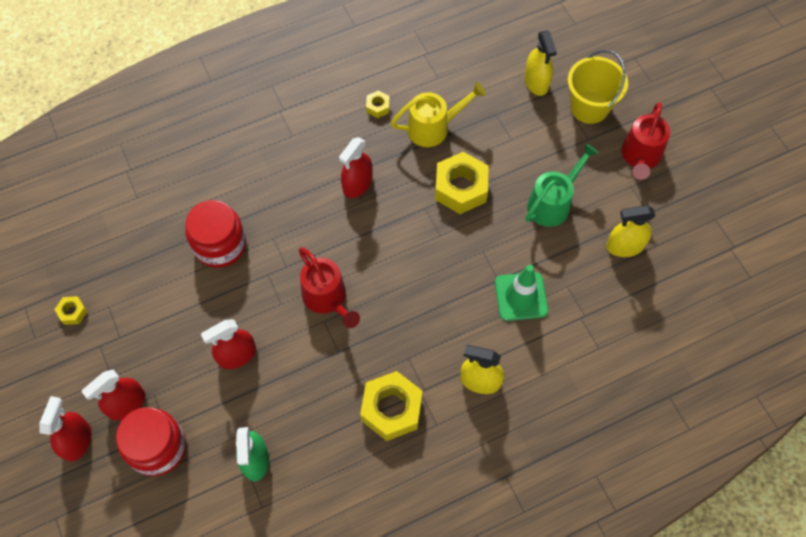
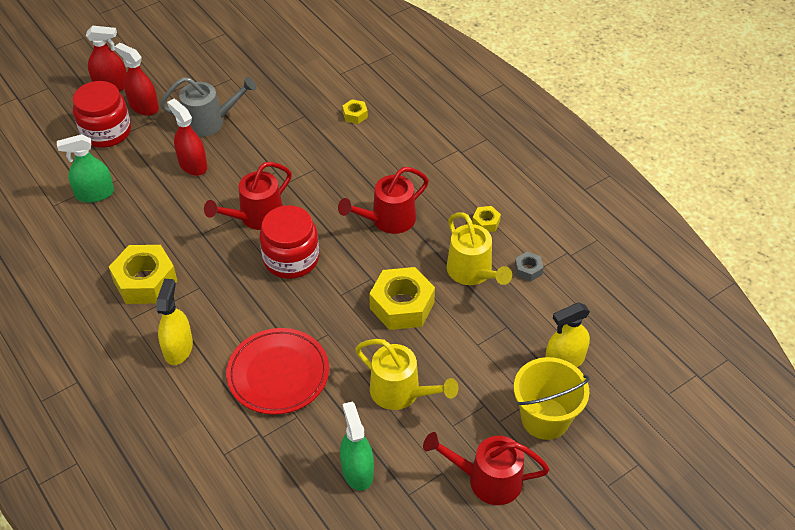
camera: 80 degrees right, 15 degrees down
yellow nut [54,296,87,325] -> yellow nut moved to [342,99,368,124]
red jar [185,200,246,268] -> red jar moved to [260,205,319,279]
red spray bottle [339,137,373,198] -> red watering can [338,167,429,234]
green traffic cone [495,265,548,321] -> red plate [226,328,329,415]
green watering can [525,143,599,227] -> yellow watering can [355,339,459,410]
yellow spray bottle [606,205,655,257] -> green spray bottle [340,402,374,491]
none -> grey watering can [160,77,256,137]
none -> grey nut [515,252,543,281]

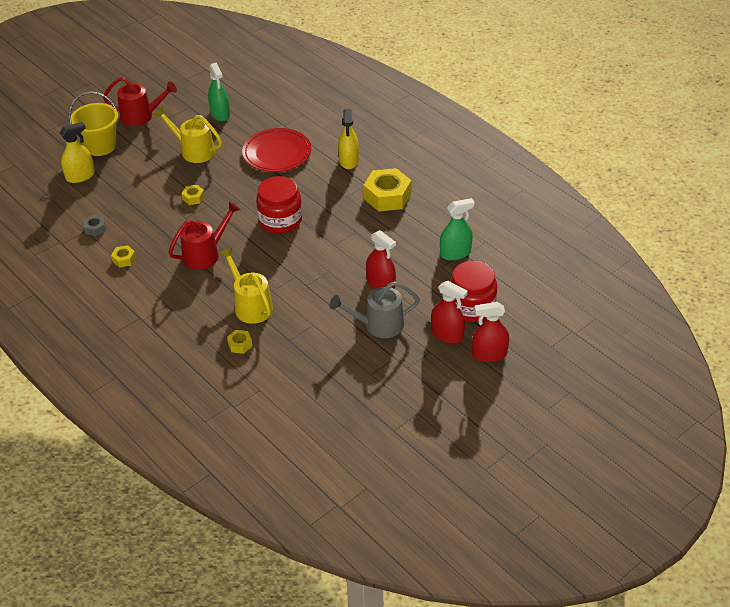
camera: 175 degrees right, 5 degrees down
red watering can [204,162,292,230] -> none
yellow nut [369,267,435,330] -> yellow nut [181,185,205,205], size x0.47
yellow watering can [447,212,512,285] -> yellow watering can moved to [219,248,273,324]

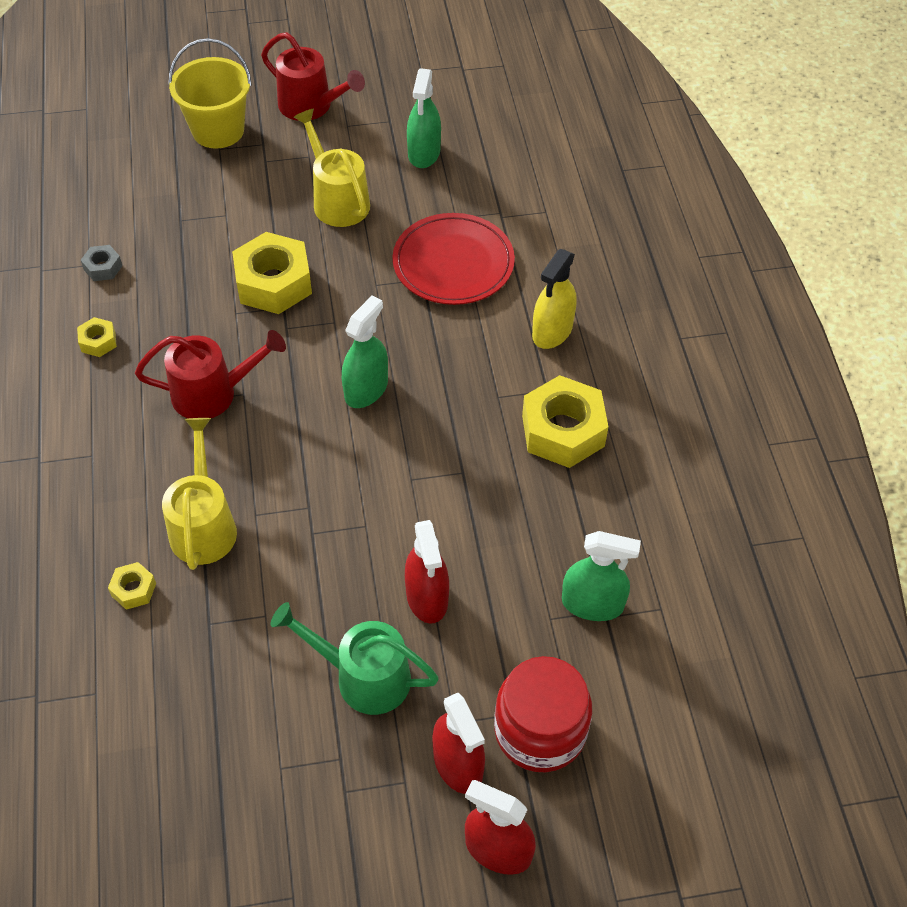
camera: 30 degrees right, 10 degrees up
yellow spray bottle [60,122,95,183] -> none
yellow nut [181,185,205,205] -> yellow nut [232,232,312,314], size x2.14
red jar [256,176,302,233] -> green spray bottle [342,296,388,408]
grey watering can [330,282,420,338] -> green watering can [271,602,439,715]

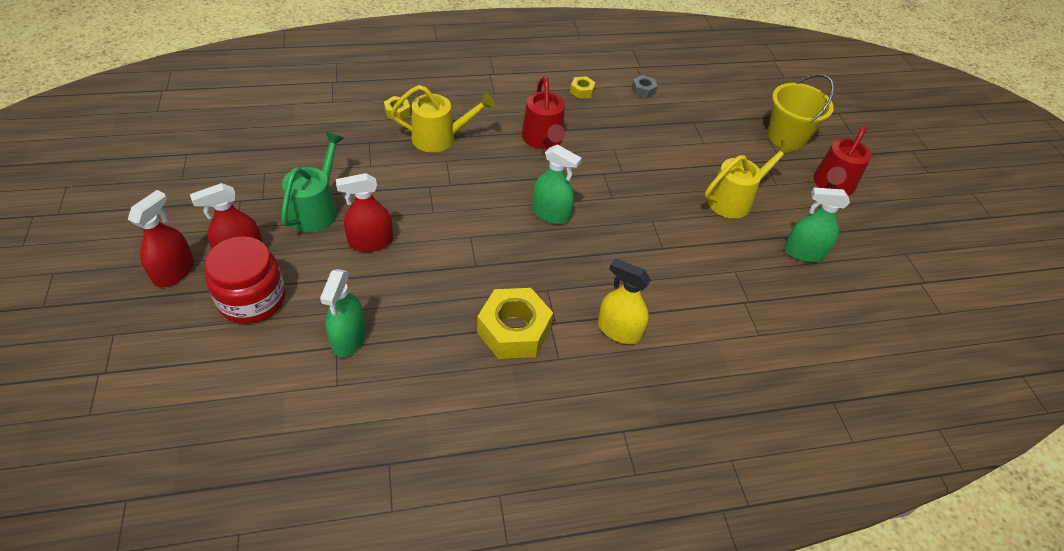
camera: 85 degrees right, 5 degrees down
yellow nut [232,232,312,314] -> none
red plate [392,213,515,305] -> none

